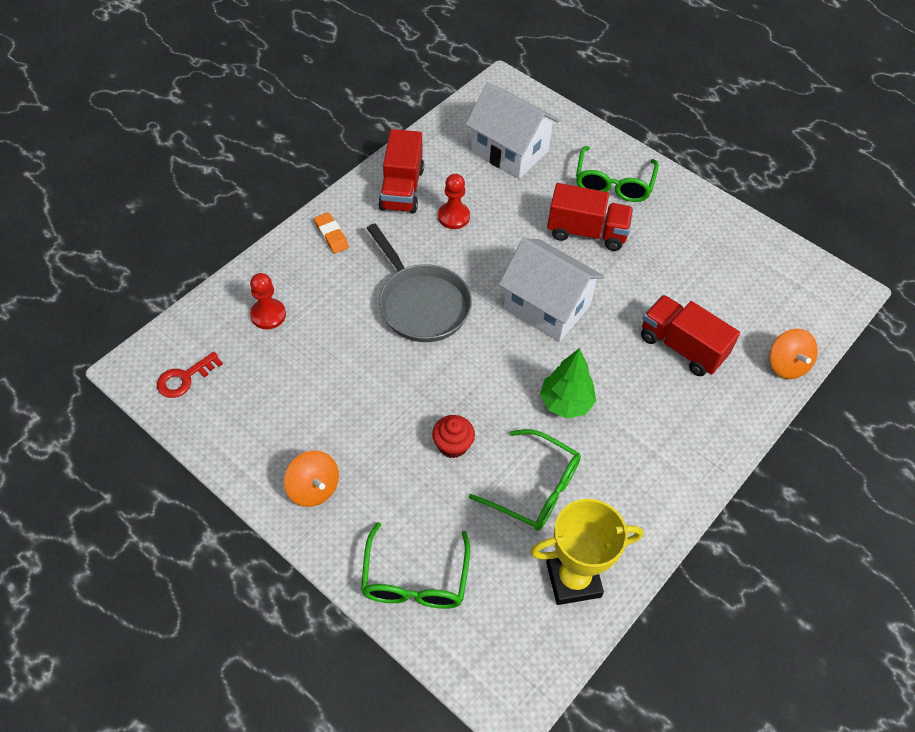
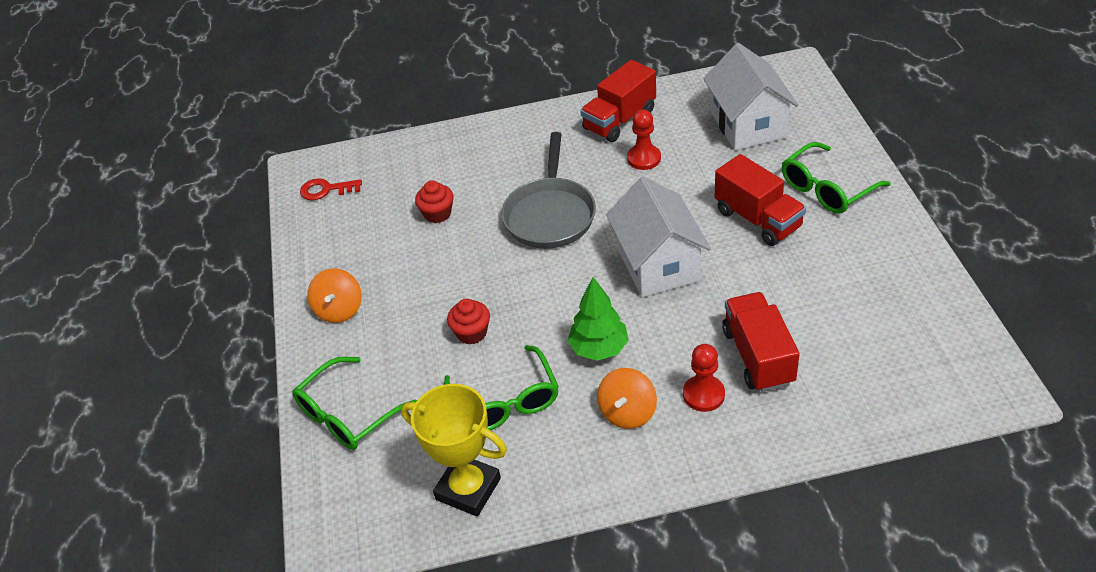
camera: 45 degrees right, 10 degrees down
red pawn [250,273,286,330] -> red pawn moved to [683,344,725,412]
orange eraser [314,212,349,254] -> none
orange spinning top [769,329,818,379] -> orange spinning top moved to [597,368,657,429]
none -> red cupcake [415,180,454,223]

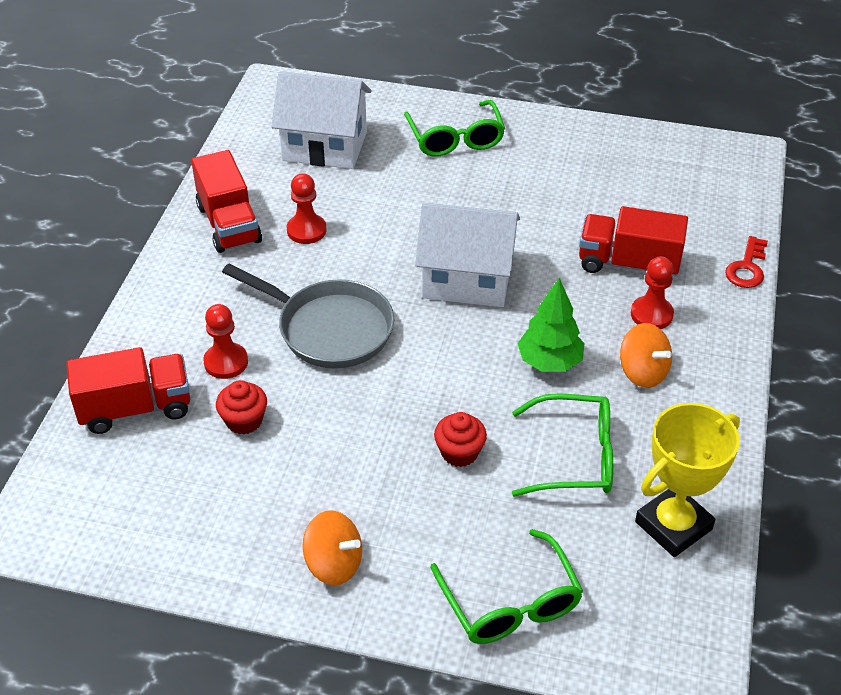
camera: 70 degrees left, 0 degrees up
red key [300,178,362,200] -> red key moved to [725,236,768,288]
red truck [715,154,806,246] -> red truck moved to [66,347,190,434]
none -> red pawn [203,304,248,379]

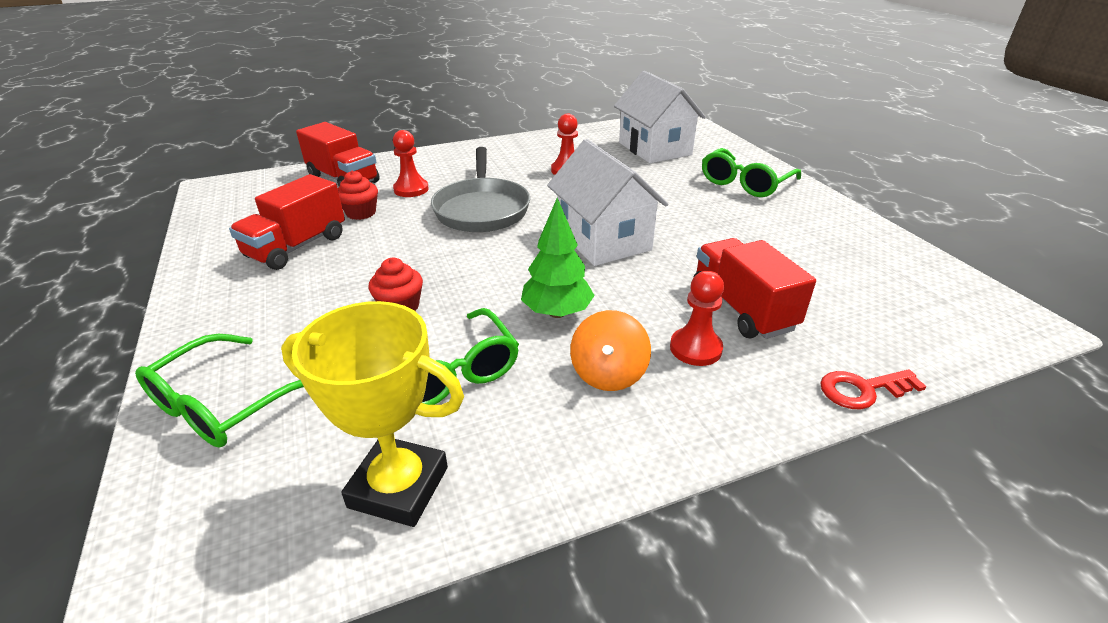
camera: 55 degrees right, 10 degrees down
red truck [191,150,262,253] -> red truck moved to [229,174,345,270]
orange spinning top [303,510,362,585] -> none

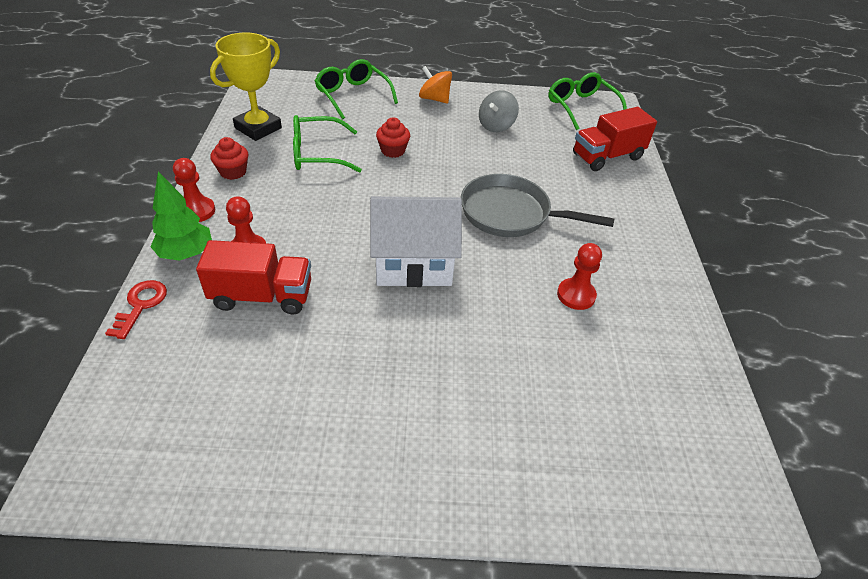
camera: 110 degrees right, 10 degrees up
red truck [229,174,345,270] -> grey spinning top [479,90,519,132]
red cupcake [338,171,378,220] -> red cupcake moved to [210,137,248,180]
red pawn [393,130,429,197] -> red pawn moved to [173,158,215,222]
green tree [521,198,595,318] -> green tree moved to [151,171,212,261]
orange spinning top [570,310,651,391] -> orange spinning top moved to [419,66,452,103]
white house [614,71,706,163] -> none
green glasses [702,148,801,197] -> green glasses moved to [548,72,627,130]

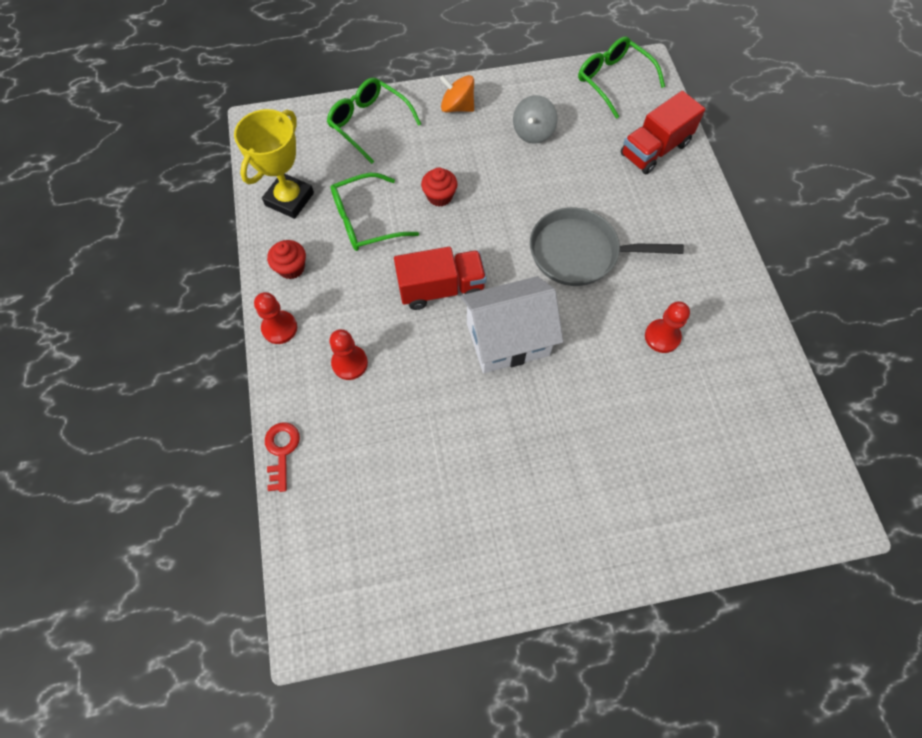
camera: 10 degrees left, 20 degrees up
green tree [151,171,212,261] -> none
red truck [196,240,311,314] -> red truck moved to [394,247,486,310]

